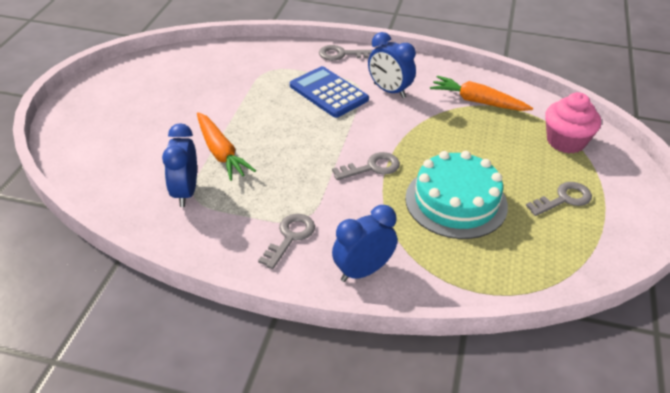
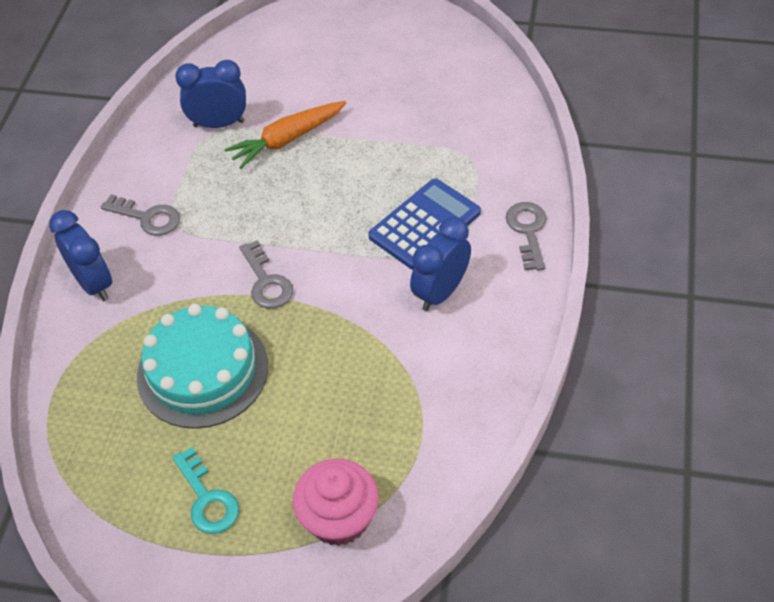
camera: 90 degrees right, 10 degrees up
orange carrot [430,76,533,111] -> none
grey key [526,182,592,216] -> turquoise key [172,447,239,534]

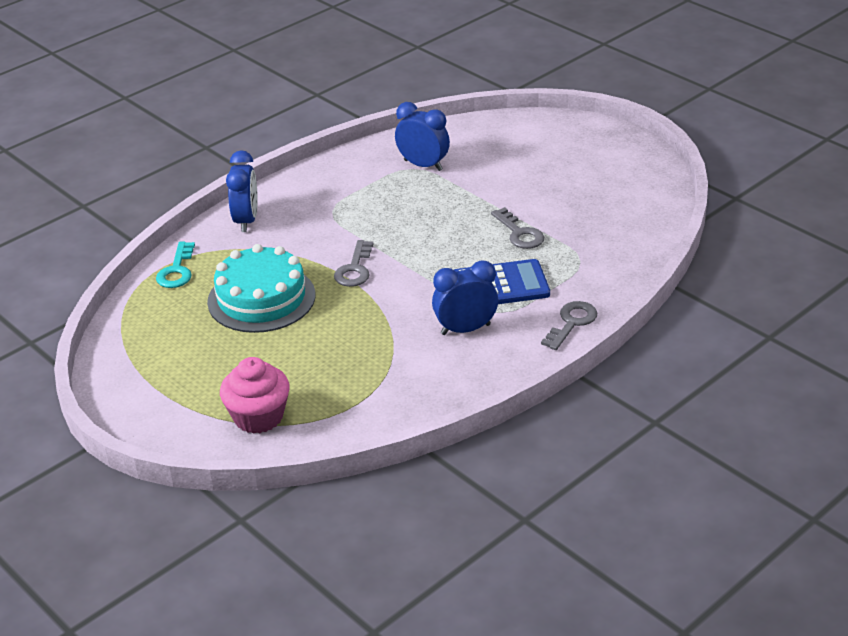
camera: 35 degrees right, 15 degrees down
grey key [101,194,180,236] -> grey key moved to [491,207,544,249]
turquoise key [172,447,239,534] -> turquoise key moved to [156,242,195,288]
orange carrot [224,101,346,169] -> none

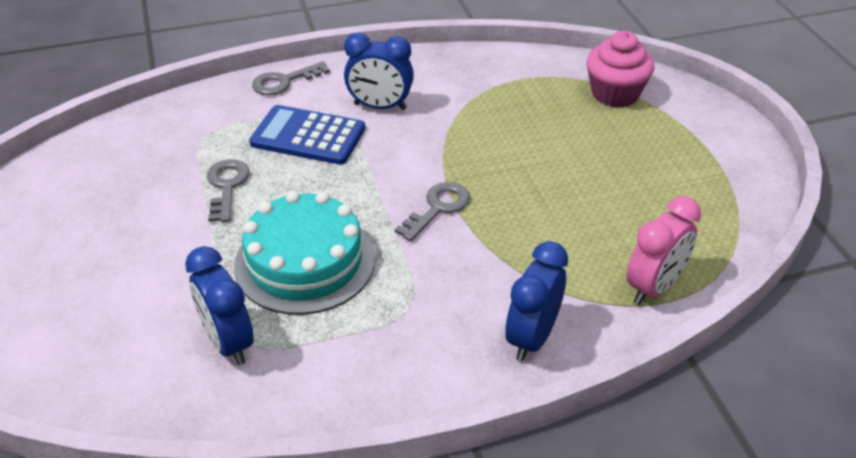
camera: 155 degrees left, 5 degrees up
turquoise key [156,242,195,288] -> pink clock [626,196,701,305]
turquoise cake [207,244,315,333] -> turquoise cake moved to [234,191,375,315]

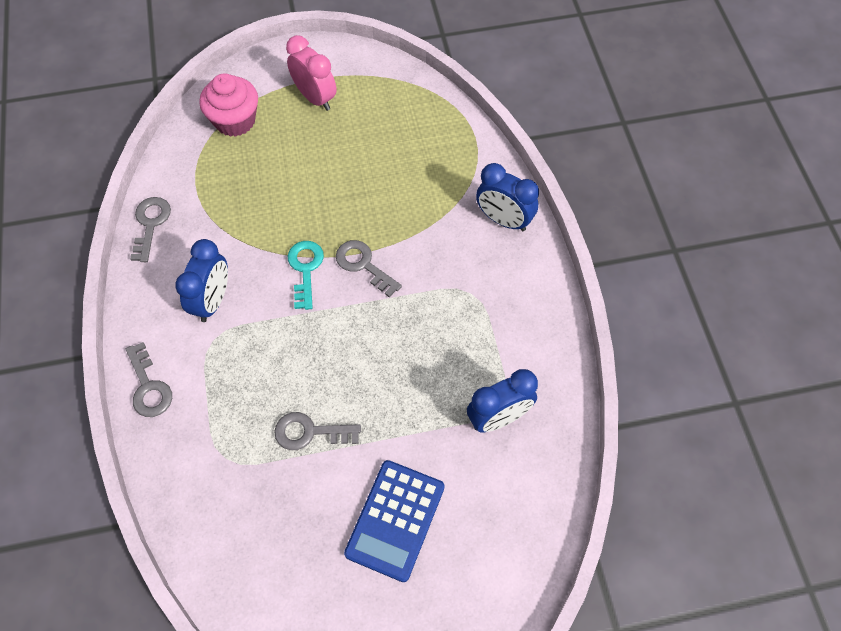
camera: 85 degrees left, 20 degrees up
turquoise cake [234,191,375,315] -> none
blue calculator [249,105,365,165] -> blue calculator moved to [344,460,445,582]
pink clock [626,196,701,305] -> pink clock moved to [286,35,337,111]
none -> grey key [130,197,171,262]
none -> turquoise key [288,241,324,310]

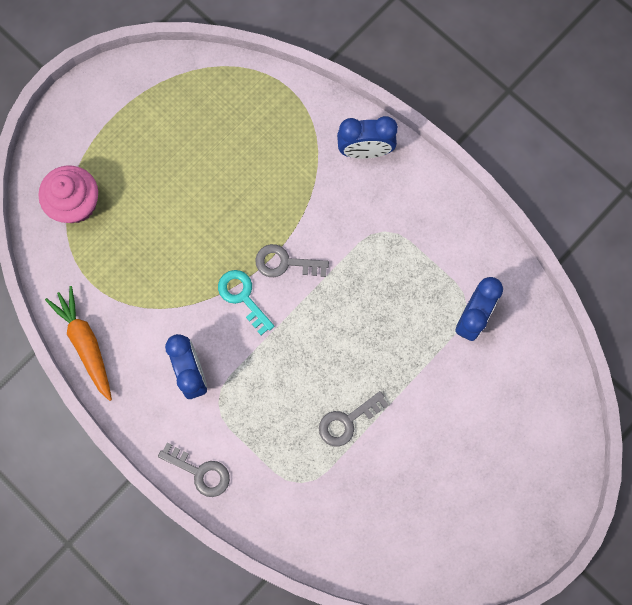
camera: 35 degrees left, 15 degrees up
grey key [130,197,171,262] -> orange carrot [45,286,112,401]
pink clock [286,35,337,111] -> none
blue calculator [344,460,445,582] -> none

